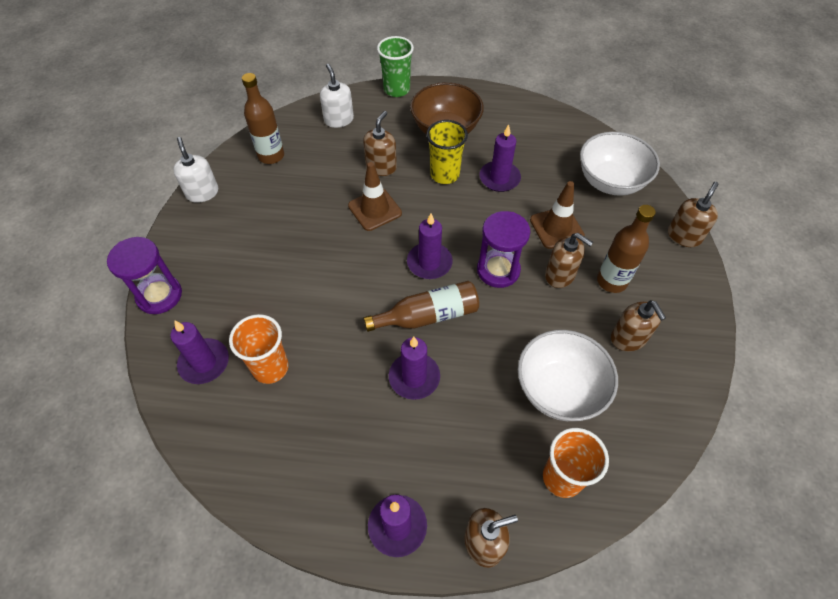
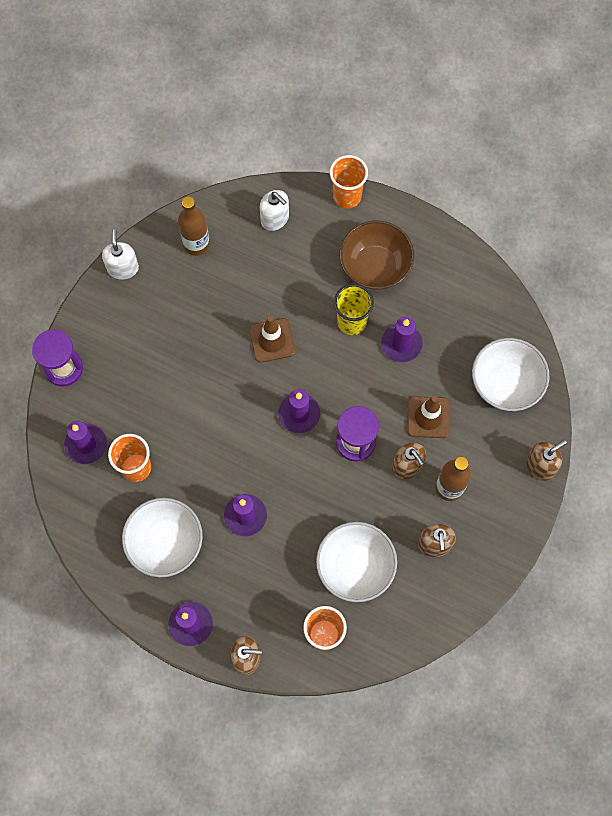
camera: 20 degrees right, 15 degrees up
white soap dispenser [320,64,354,128] -> white soap dispenser turned 135 degrees clockwise [260,190,289,231]
brown soap dispenser [363,111,397,176] -> none
brown bottle [363,281,479,332] -> none
green cup [377,36,414,97] -> orange cup [330,155,368,209]
none -> white bowl [122,498,203,577]

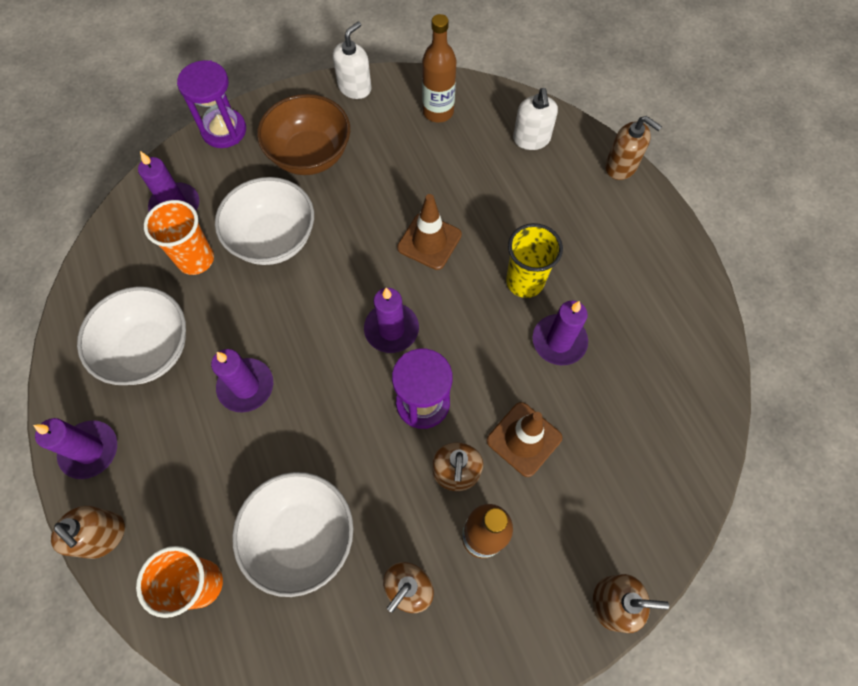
camera: 40 degrees right, 5 degrees down
orange cup [330,155,368,209] -> brown soap dispenser [605,116,662,180]
brown bowl [339,221,414,290] -> brown bowl moved to [257,94,350,175]
white bowl [472,338,550,411] -> white bowl moved to [215,177,314,265]

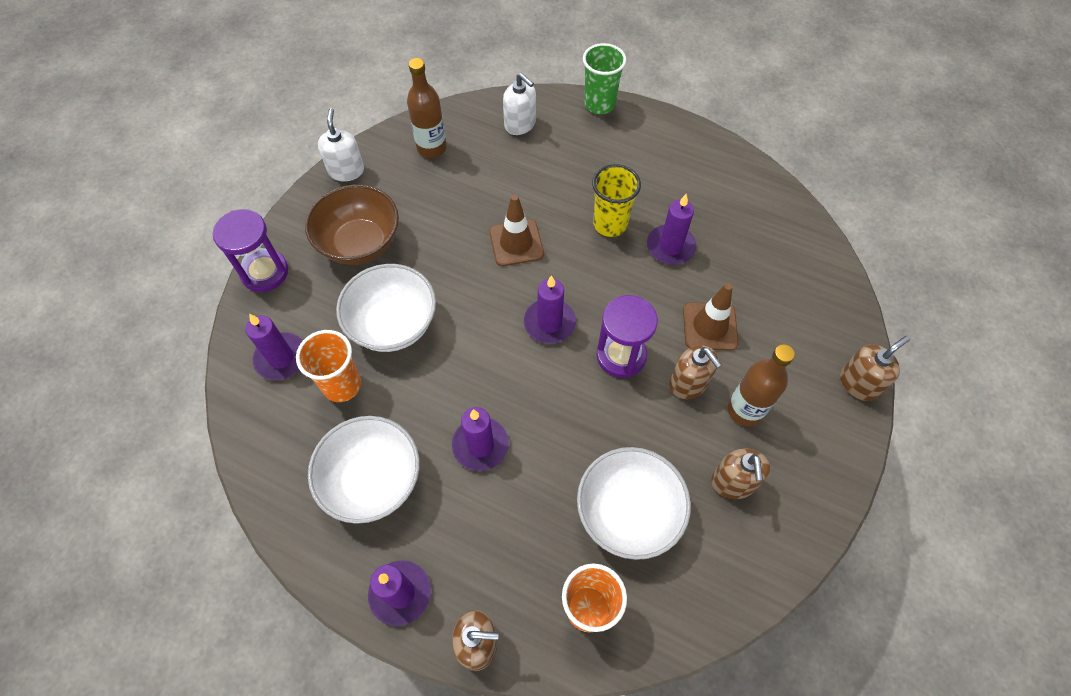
camera: 40 degrees left, 5 degrees down
brown soap dispenser [605,116,662,180] -> green cup [583,43,626,114]

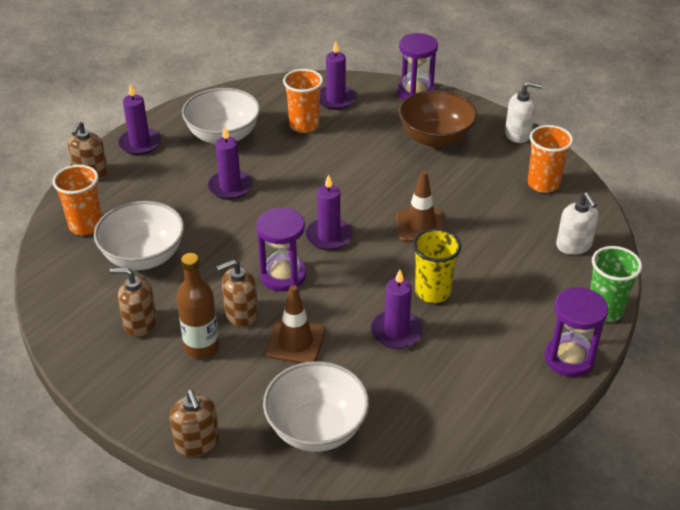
camera: 100 degrees right, 20 degrees down
white bowl [336,264,436,352] -> white bowl moved to [263,361,369,452]
brown bottle [407,58,447,158] -> orange cup [528,125,573,193]
white soap dispenser [503,73,536,135] -> white soap dispenser turned 75 degrees counterclockwise [556,192,599,255]
none -> purple hourglass [544,287,608,377]

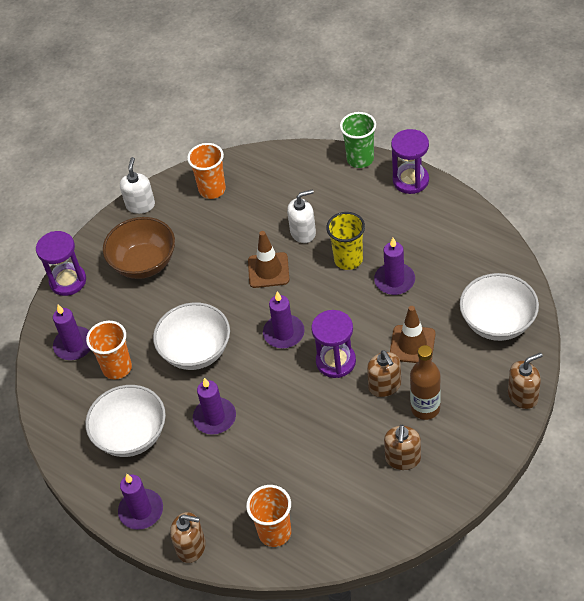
camera: 85 degrees left, 10 degrees up
white bowl [94,201,184,270] -> white bowl moved to [153,303,230,370]
white soap dispenser [556,192,599,255] -> white soap dispenser moved to [287,190,316,243]

